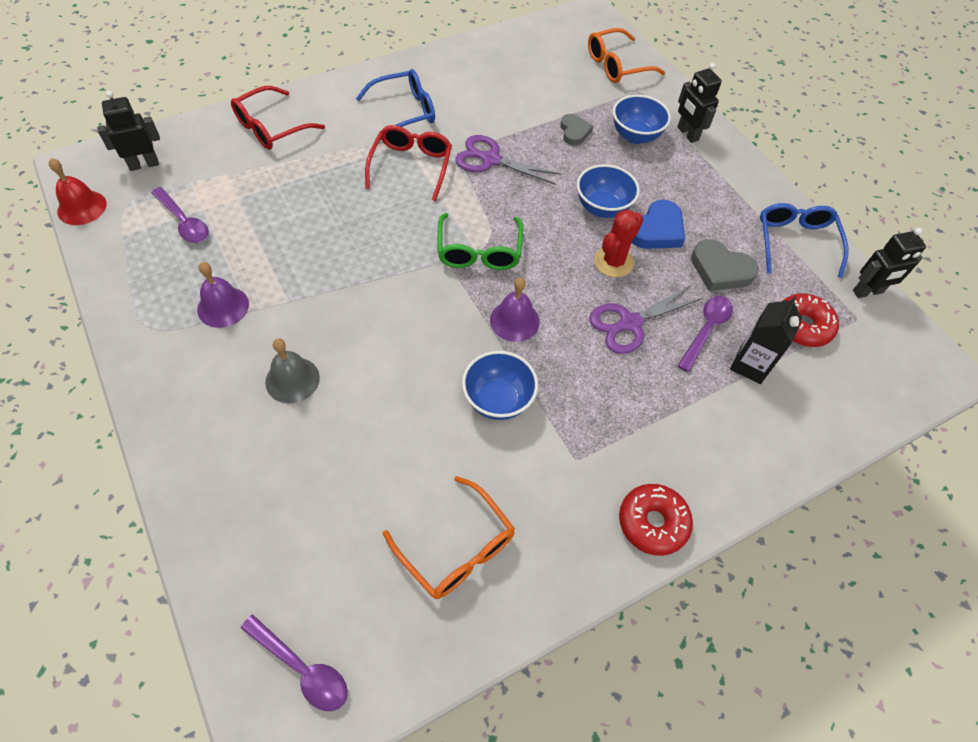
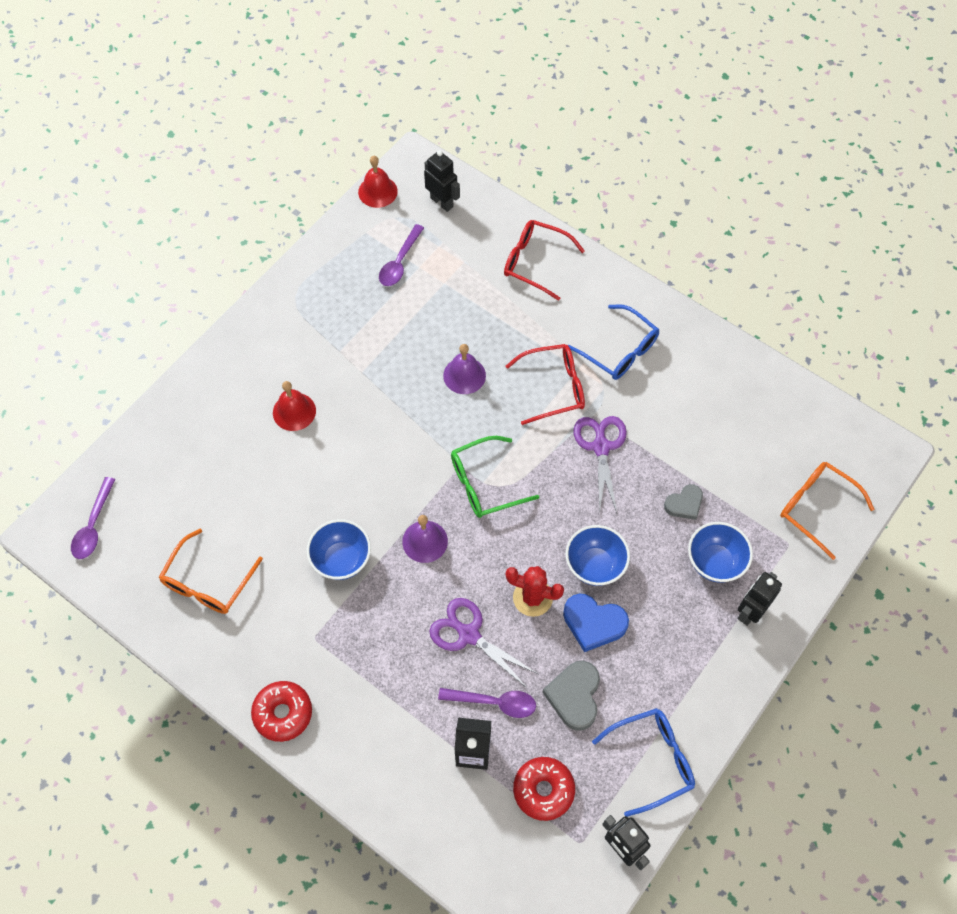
camera: 70 degrees right, 5 degrees up
purple bell [197,262,249,328] -> purple bell moved to [443,344,486,394]
grey bell [265,338,320,403] -> red bell [273,381,316,431]

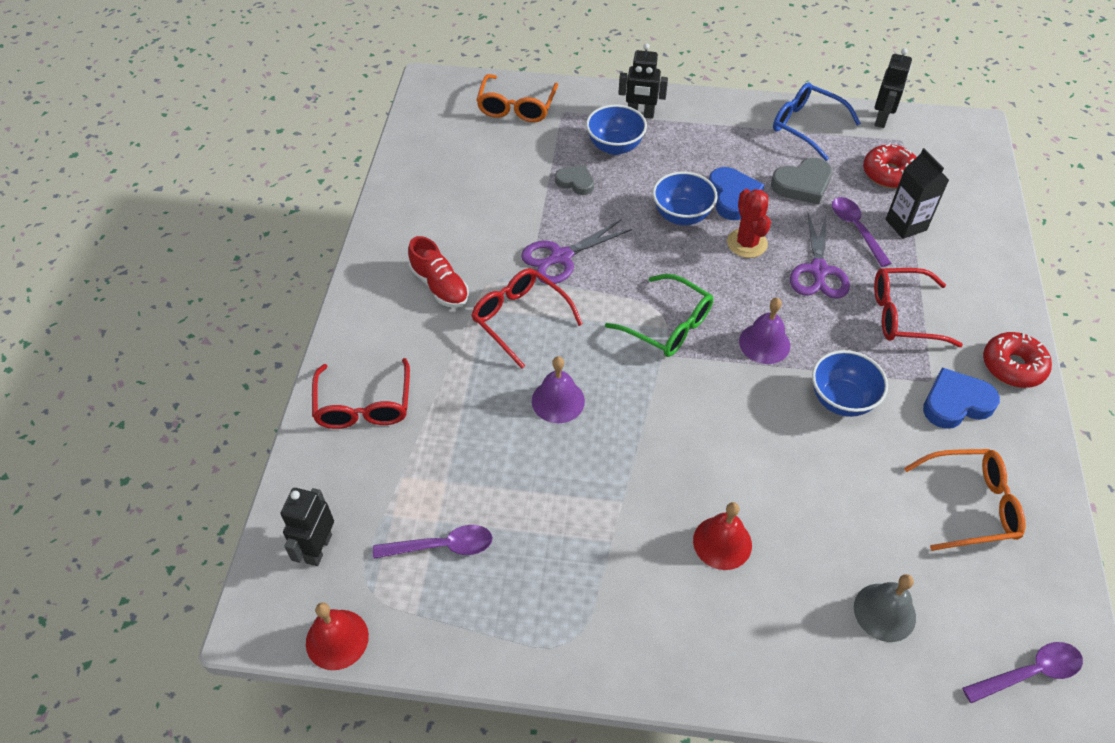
camera: 120 degrees left, 10 degrees down
blue glasses [568,304,660,380] -> red shoe [408,236,469,308]
none -> grey bell [854,574,916,642]
none -> red glasses [874,268,963,347]
none -> blue heart [923,367,1000,429]

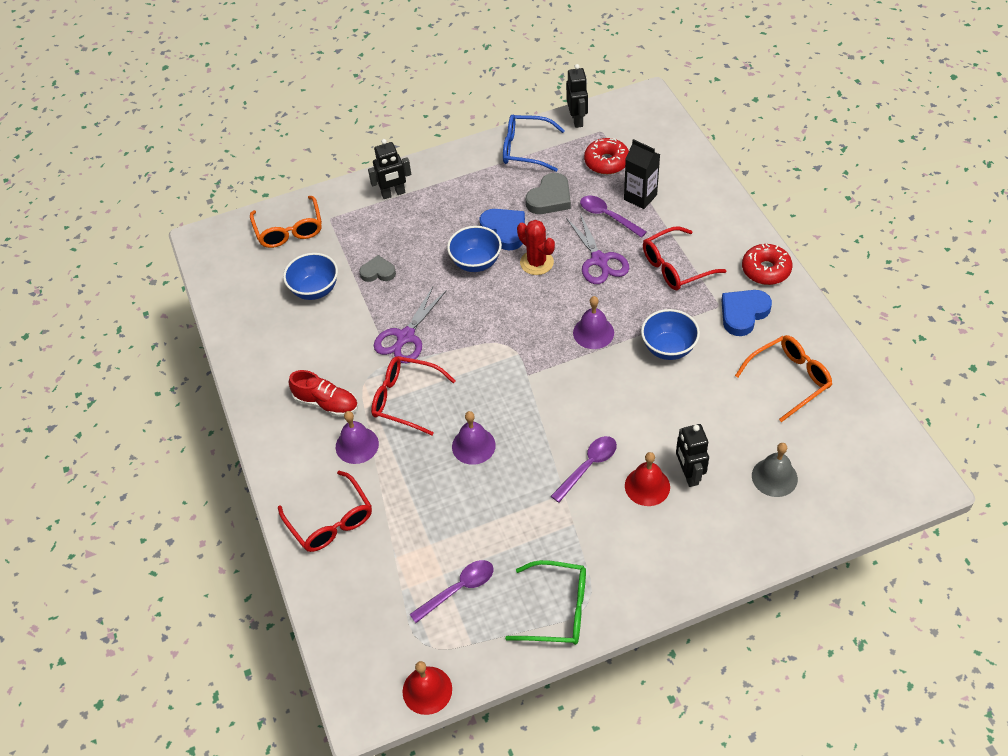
camera: 25 degrees left, 0 degrees up
black robot [281,488,334,566] -> black robot moved to [676,424,709,487]
blue bowl [586,105,647,155] -> blue bowl moved to [283,253,338,300]
green glasses [605,274,713,357] -> green glasses moved to [505,560,586,645]
purple spoon [962,642,1083,703] -> purple spoon moved to [551,436,617,503]
none -> purple bell [336,411,379,464]

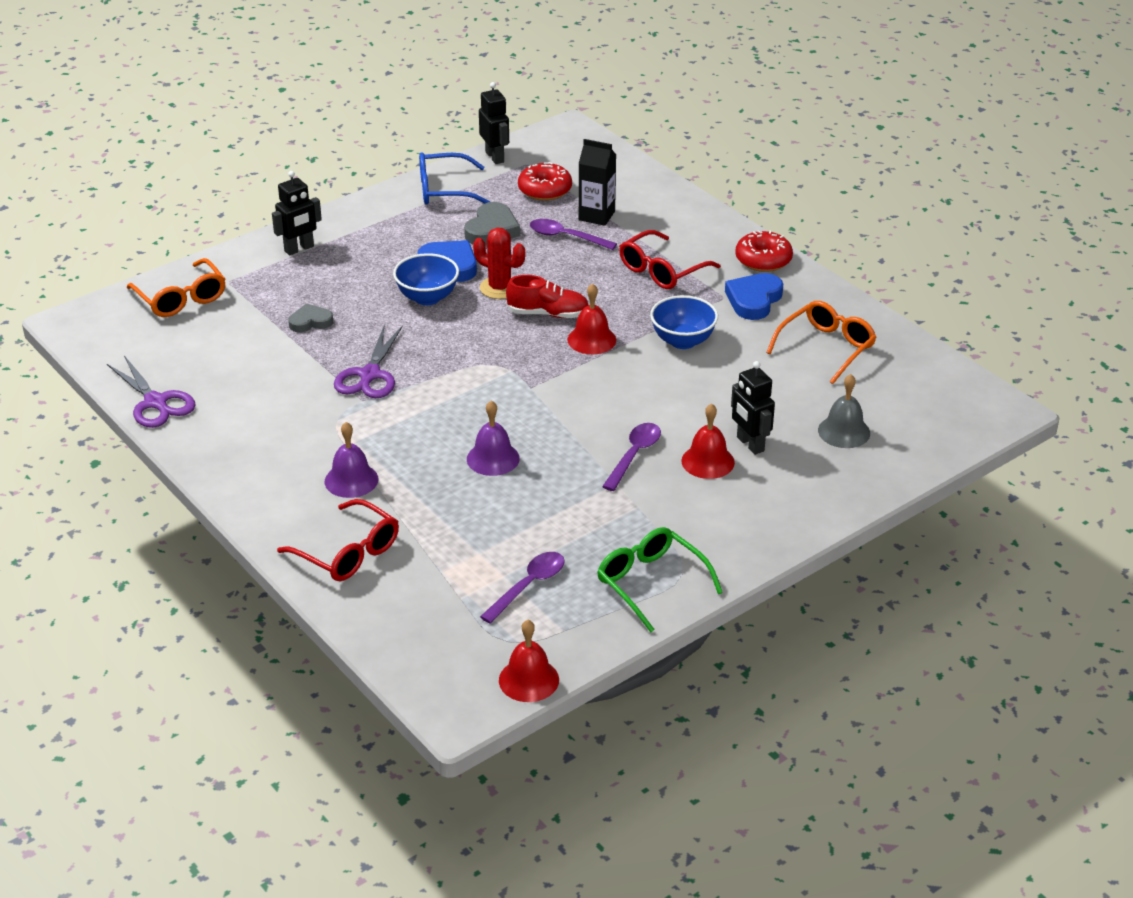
camera: 20 degrees left, 15 degrees down
blue bowl [283,253,338,300] -> none
red shoe [289,370,358,417] -> red shoe moved to [506,275,588,318]
red glasses [371,356,456,435] -> none
green glasses [505,560,586,645] -> green glasses turned 120 degrees counterclockwise [597,527,723,632]
purple scissors [566,213,629,284] -> purple scissors moved to [107,356,196,428]
purple bell [573,296,614,349] -> red bell [567,283,616,354]

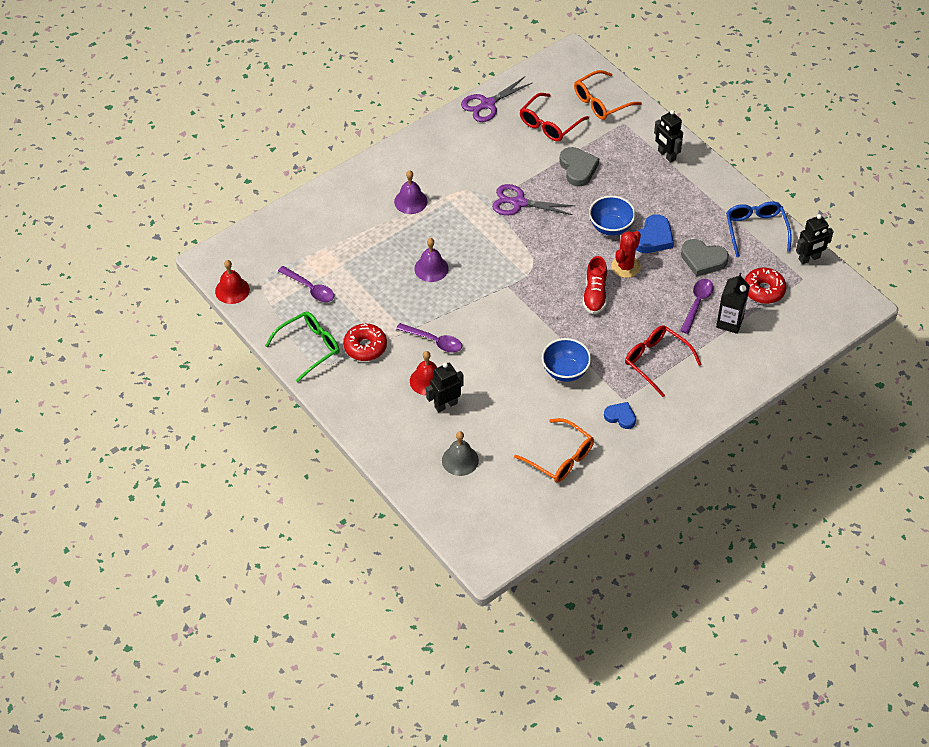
camera: 90 degrees right, 15 degrees up
red glasses [277,499,399,581] -> red glasses moved to [520,93,589,142]
grey heart [289,303,333,332] -> grey heart [559,147,599,186], size x1.53
red bell [567,283,616,354] -> none
blue heart [725,273,783,320] -> blue heart [604,402,636,429], size x0.65
red donut [735,231,793,272] -> red donut moved to [343,324,387,361]

